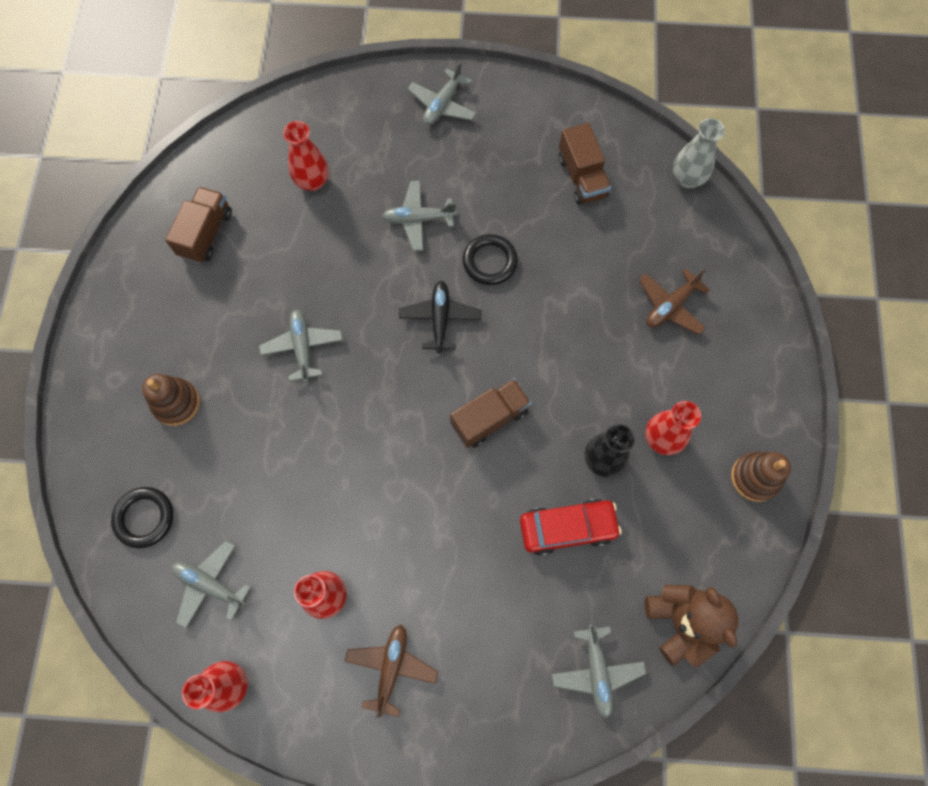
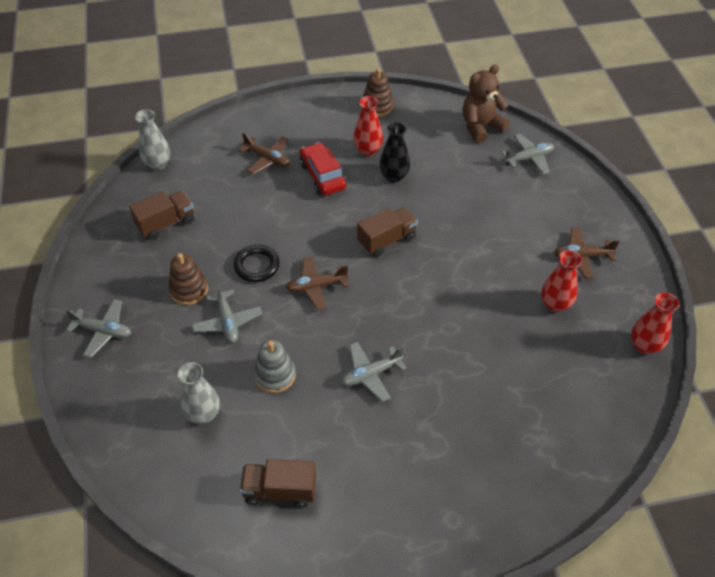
camera: 105 degrees left, 20 degrees down
black ring [111,487,173,548] -> none
brown stacking toy [142,374,200,426] -> brown stacking toy moved to [169,253,208,305]
grey plane [172,541,251,629] -> none
red vase [283,121,329,191] -> grey vase [178,362,220,424]
black plane [399,281,481,353] -> brown plane [285,256,348,310]
brown truck [450,379,531,448] -> brown truck turned 105 degrees clockwise [357,207,418,257]
red car [520,499,622,556] -> red car moved to [300,142,346,196]
none -> grey stacking toy [254,340,296,393]

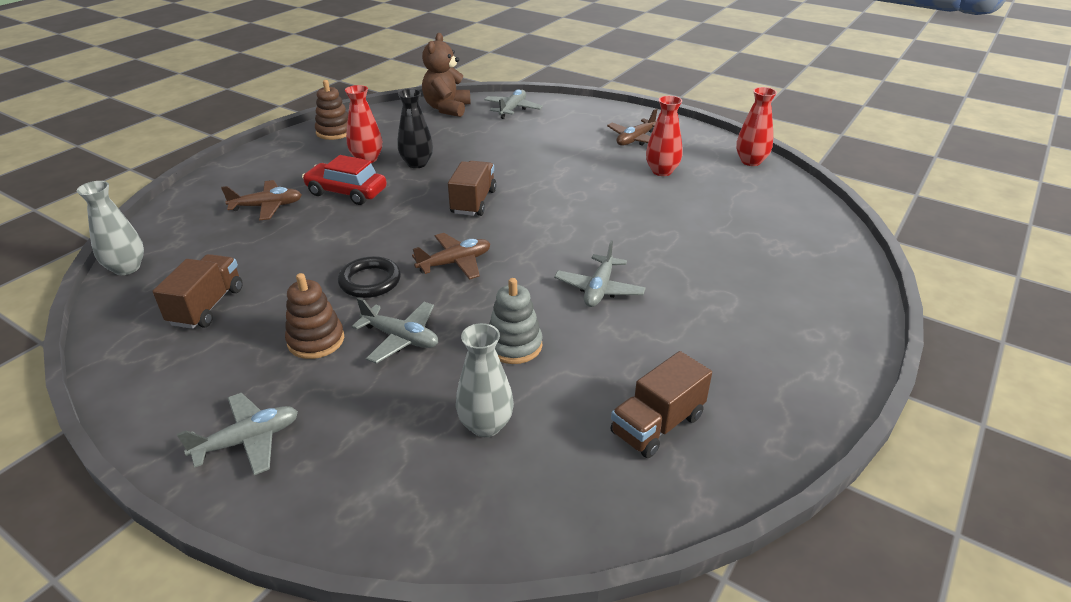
camera: 45 degrees left, 15 degrees down
brown plane [285,256,348,310] -> brown plane turned 150 degrees counterclockwise [412,233,490,280]

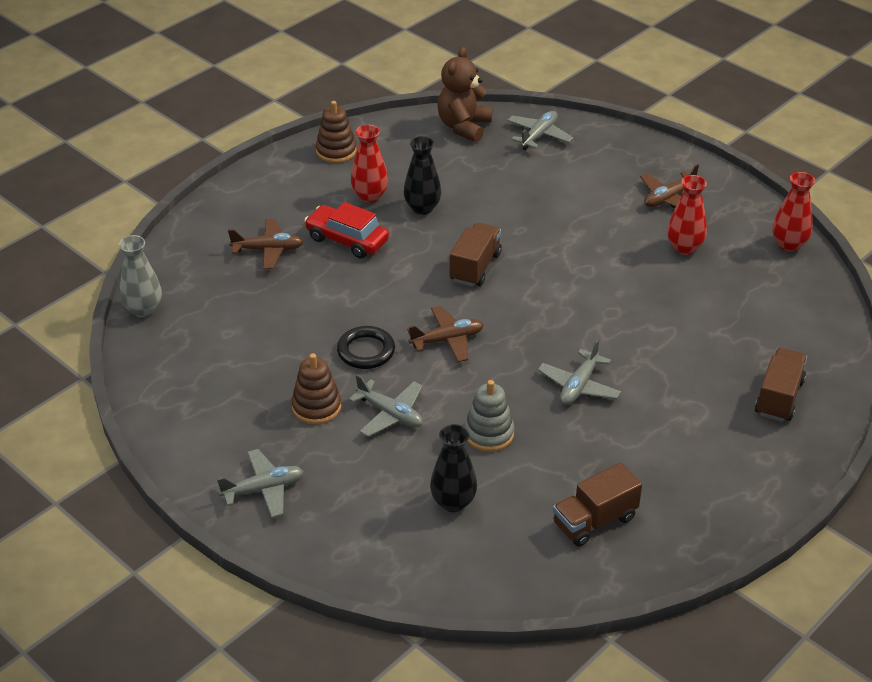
camera: 10 degrees right, 5 degrees up
brown truck [152,254,243,329] -> brown truck moved to [755,348,807,422]
grey vase [456,323,514,437] -> black vase [430,424,477,512]

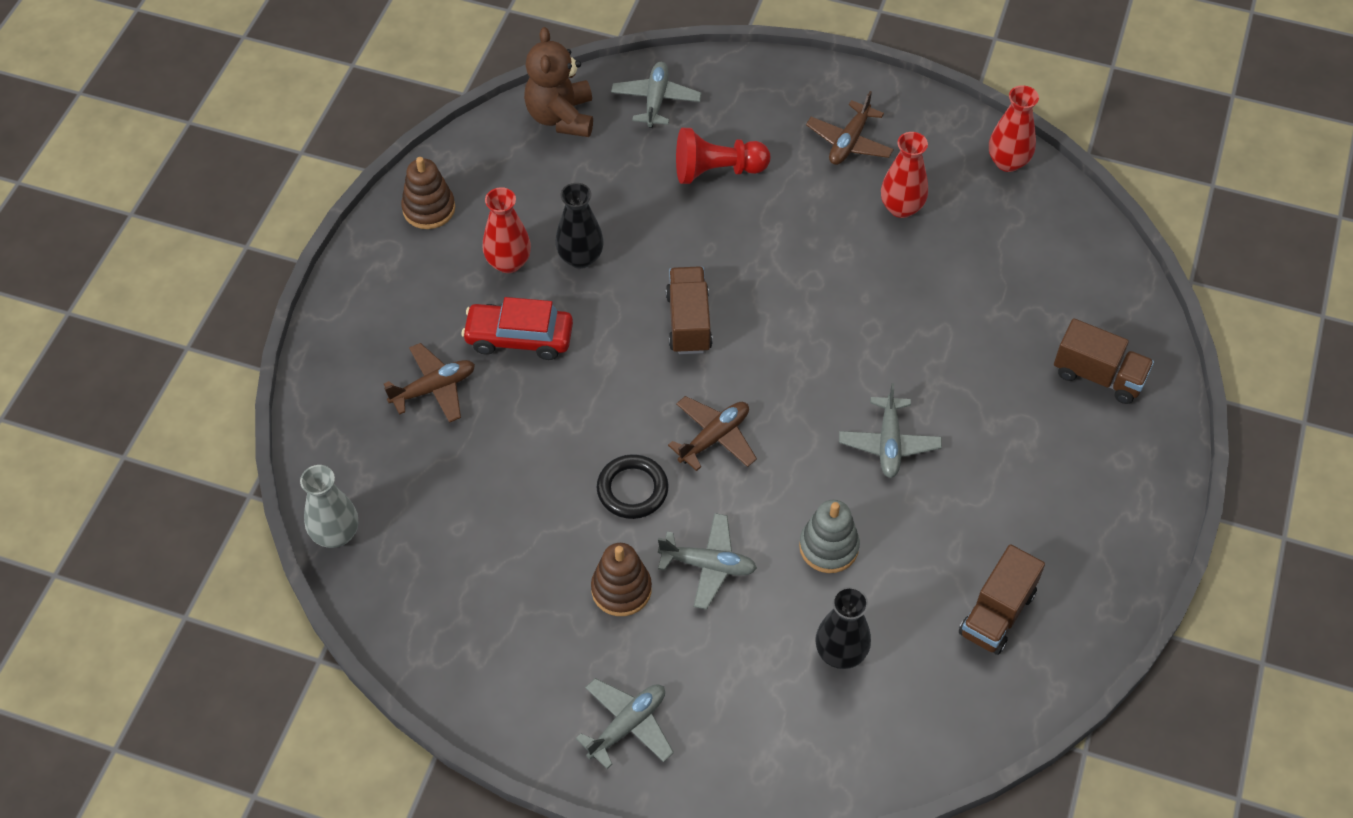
camera: 25 degrees left, 15 degrees up
brown truck [755,348,807,422] -> brown truck turned 120 degrees clockwise [1054,318,1154,404]
none -> red pawn [676,128,770,184]

